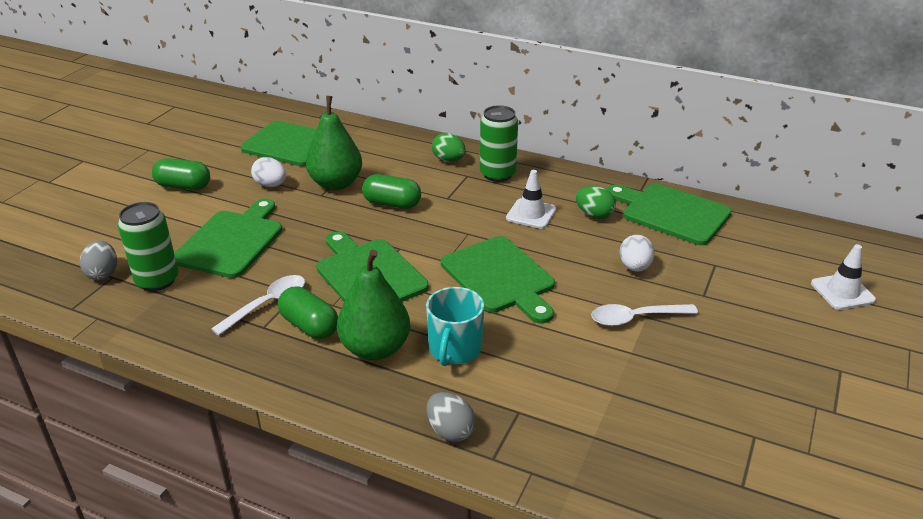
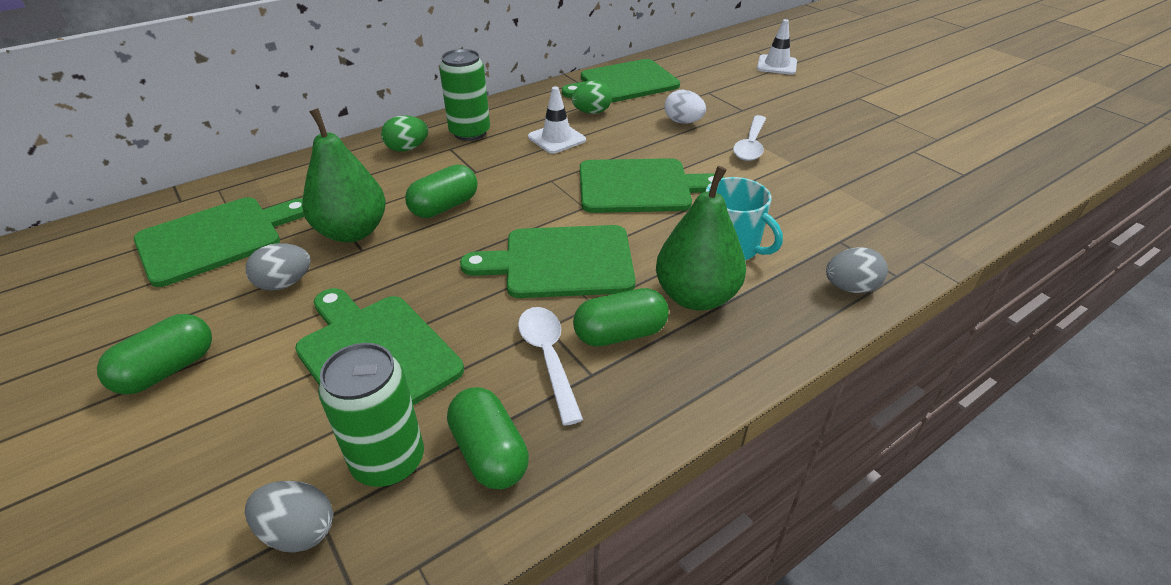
camera: 60 degrees left, 5 degrees up
white egg [251,157,286,187] -> grey egg [245,243,311,291]
none -> green capsule [447,387,529,489]

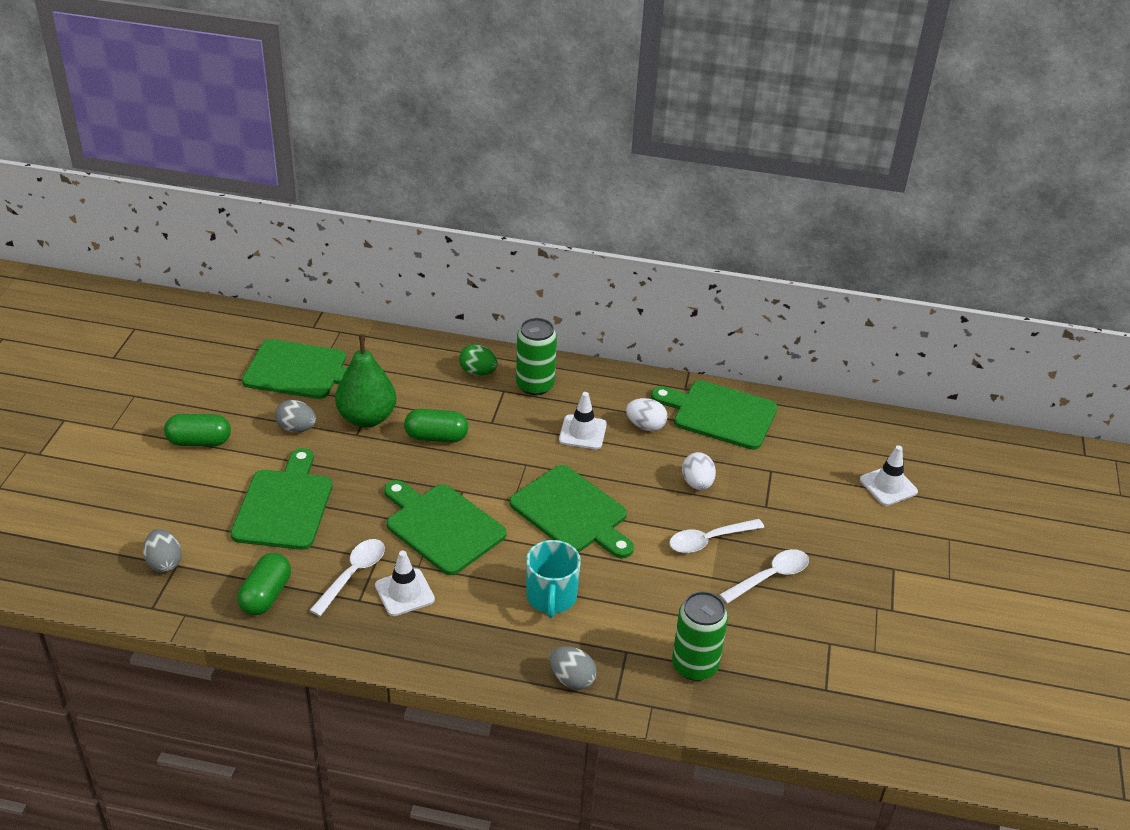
camera: 45 degrees right, 0 degrees up
green can [318,343,424,487] -> green can moved to [672,591,728,681]
green egg [572,81,612,114] -> white egg [626,398,668,431]
green capsule [573,288,669,347] -> white traffic cone [375,551,435,616]
green pear [656,166,746,311] -> none
none -> white spoon [719,549,809,604]

